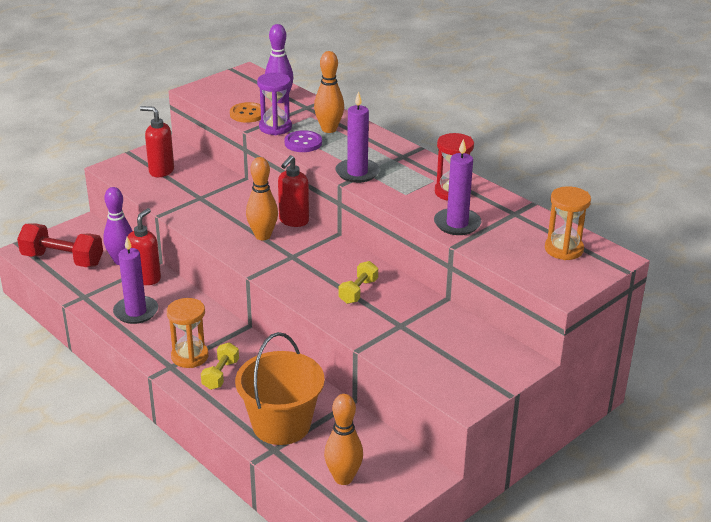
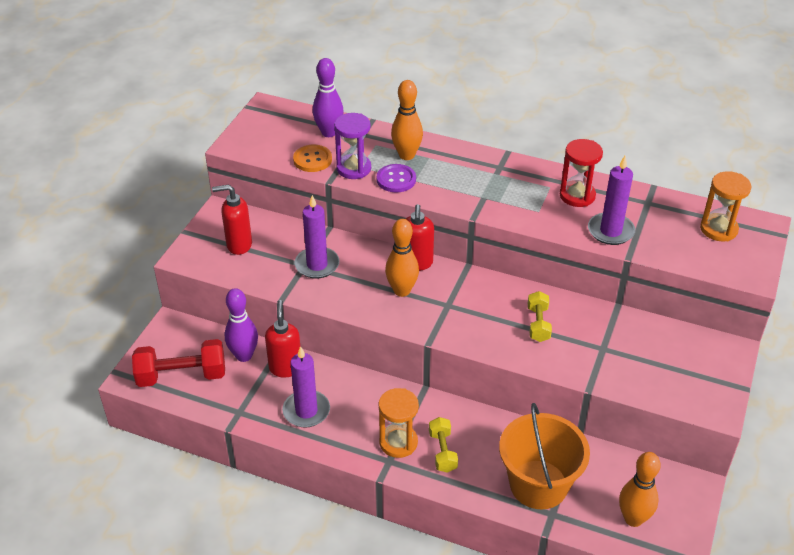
camera: 25 degrees left, 10 degrees up
purple candle [335,91,380,183] -> purple candle moved to [294,195,339,279]

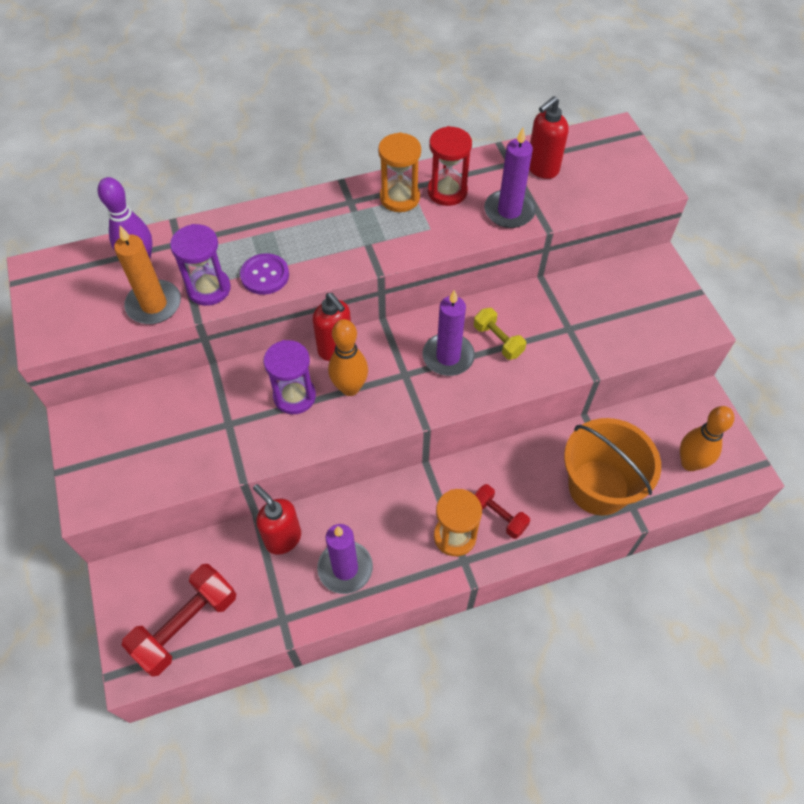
camera: 40 degrees left, 15 degrees up
red soap dispenser [212,185,252,255] -> red soap dispenser moved to [529,96,569,179]
purple bowling pin [225,288,258,362] -> none
orange button [293,144,332,172] -> orange candle [114,226,181,324]
purple candle [294,195,339,279] -> purple candle moved to [422,290,475,376]
orange bowling pin [391,80,423,160] -> none
yellow dumbbell [429,417,458,473] -> red dumbbell [474,484,530,539]
orange hourglass [700,171,751,241] -> orange hourglass moved to [378,132,421,212]
none -> purple hourglass [264,340,316,414]

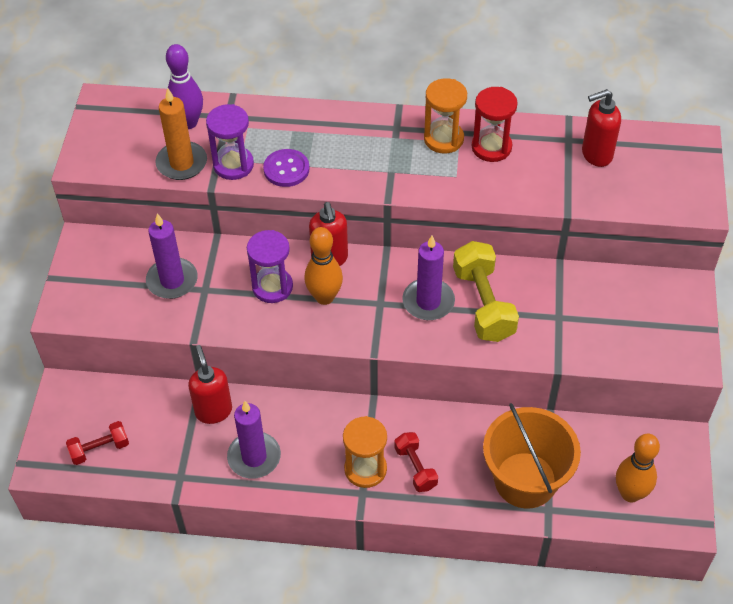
camera: 25 degrees right, 5 degrees down
red dumbbell [122,564,236,677] -> red dumbbell [66,421,129,465], size x0.58
yellow dumbbell [474,308,526,360] -> yellow dumbbell [453,241,519,342], size x1.74
purple candle [484,128,536,228] -> purple candle moved to [146,213,198,299]

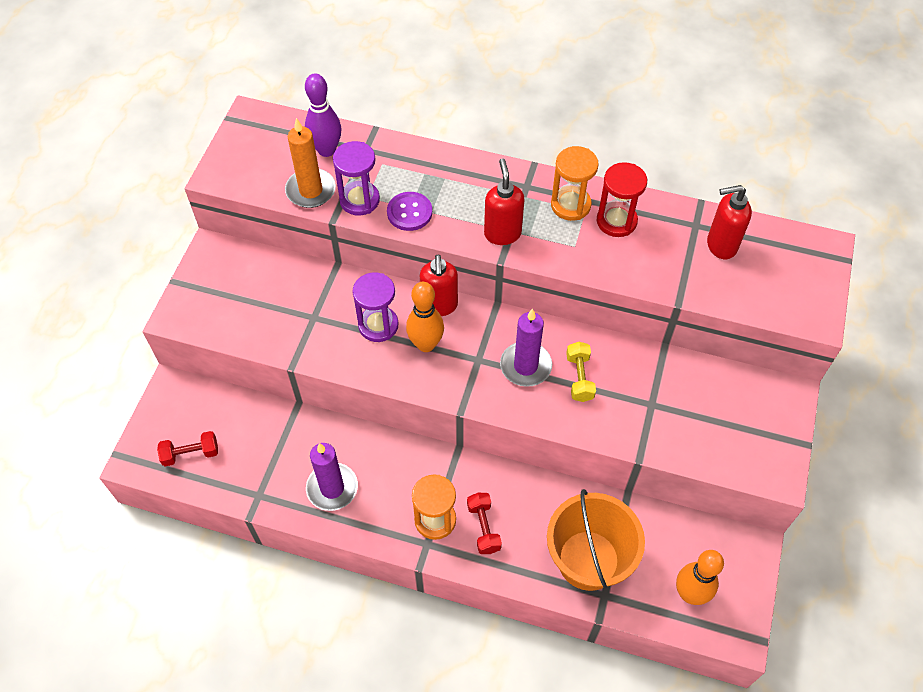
camera: 10 degrees right, 5 degrees up
purple candle [146,213,198,299] -> none
red soap dispenser [188,345,232,424] -> red soap dispenser moved to [484,158,524,245]
yellow dumbbell [453,241,519,342] -> yellow dumbbell [566,342,596,402], size x0.58

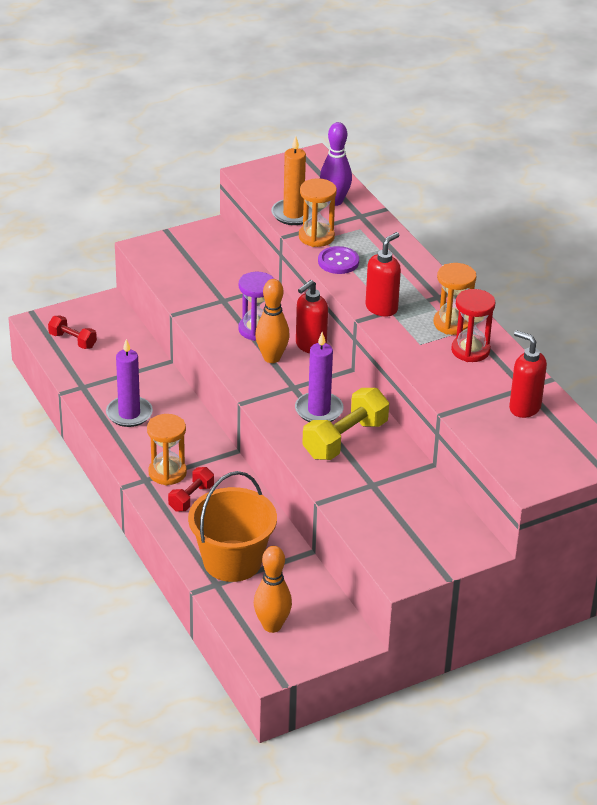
camera: 45 degrees right, 20 degrees down
purple hourglass [333,141,380,216] -> orange hourglass [299,178,337,247]
yellow dumbbell [566,342,596,402] -> yellow dumbbell [302,388,389,460], size x1.74

